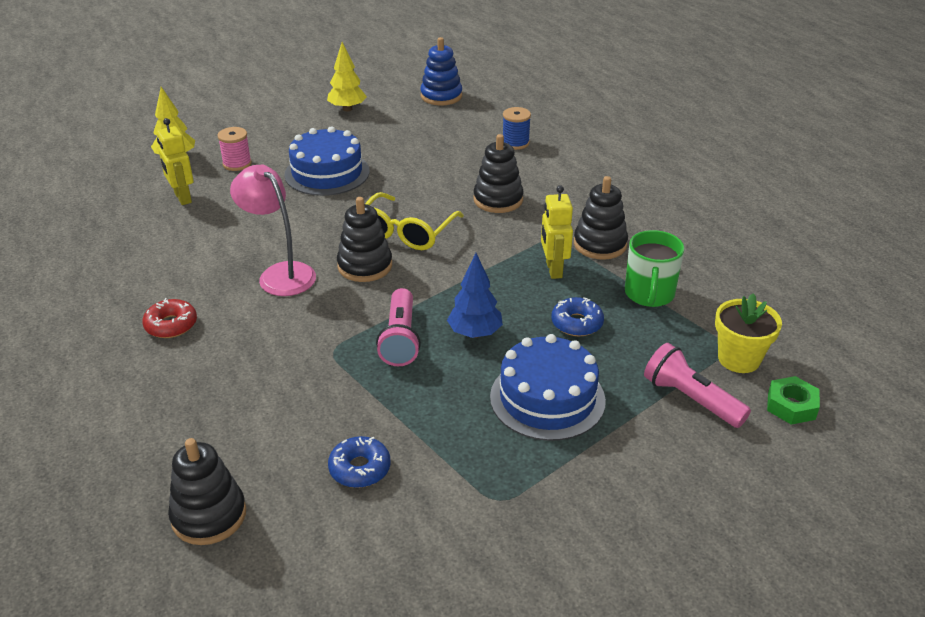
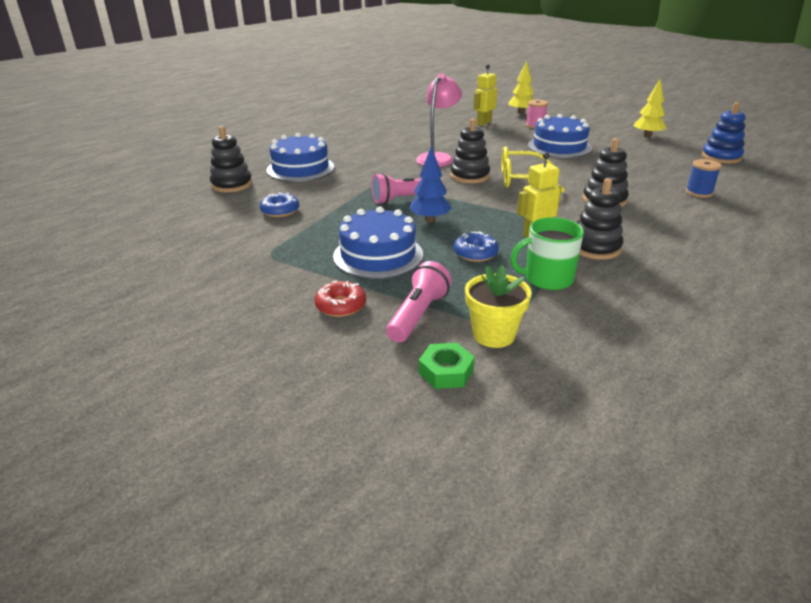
camera: 70 degrees right, 5 degrees down
red donut [142,298,197,338] -> red donut moved to [314,281,366,317]
none -> blue cake [266,133,335,182]

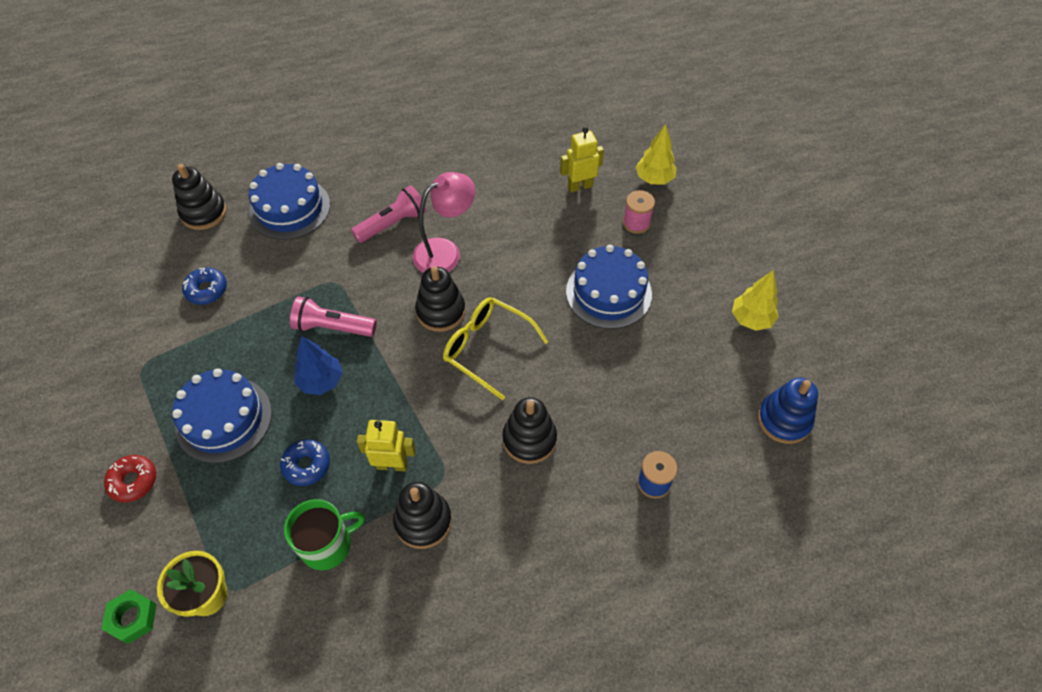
camera: 30 degrees right, 25 degrees up
pink flashlight [386,261,452,343] -> pink flashlight moved to [351,185,426,243]
green mug [510,217,584,290] -> green mug turned 135 degrees clockwise [284,499,365,570]

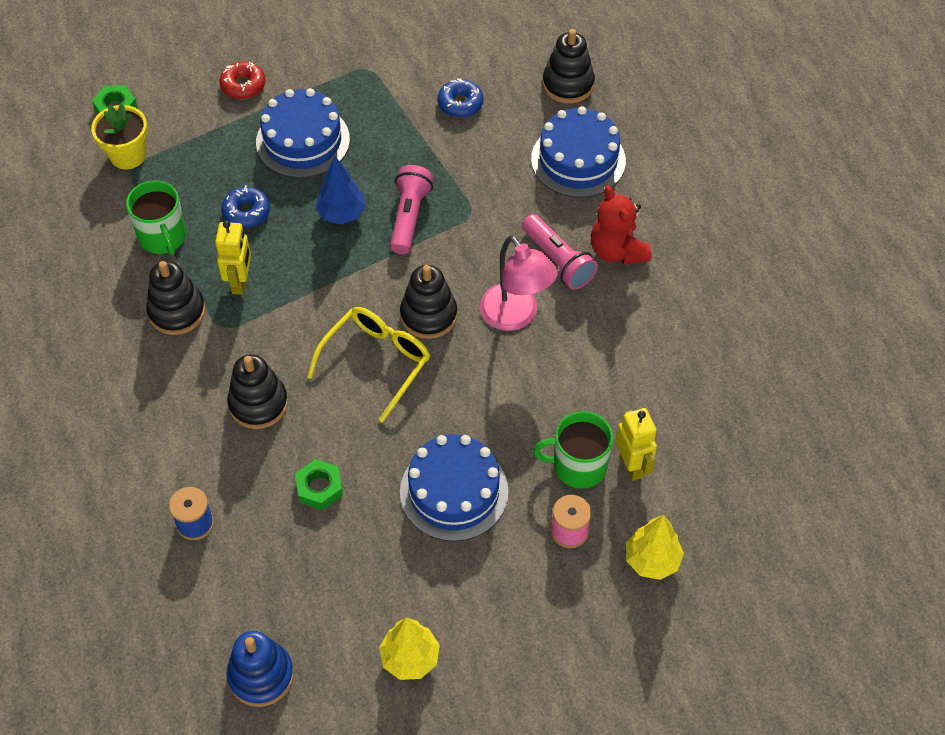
camera: 90 degrees right, 0 degrees up
none -> green nut [295,459,343,510]
none -> green mug [533,411,613,489]
none -> red teddy bear [591,185,652,265]

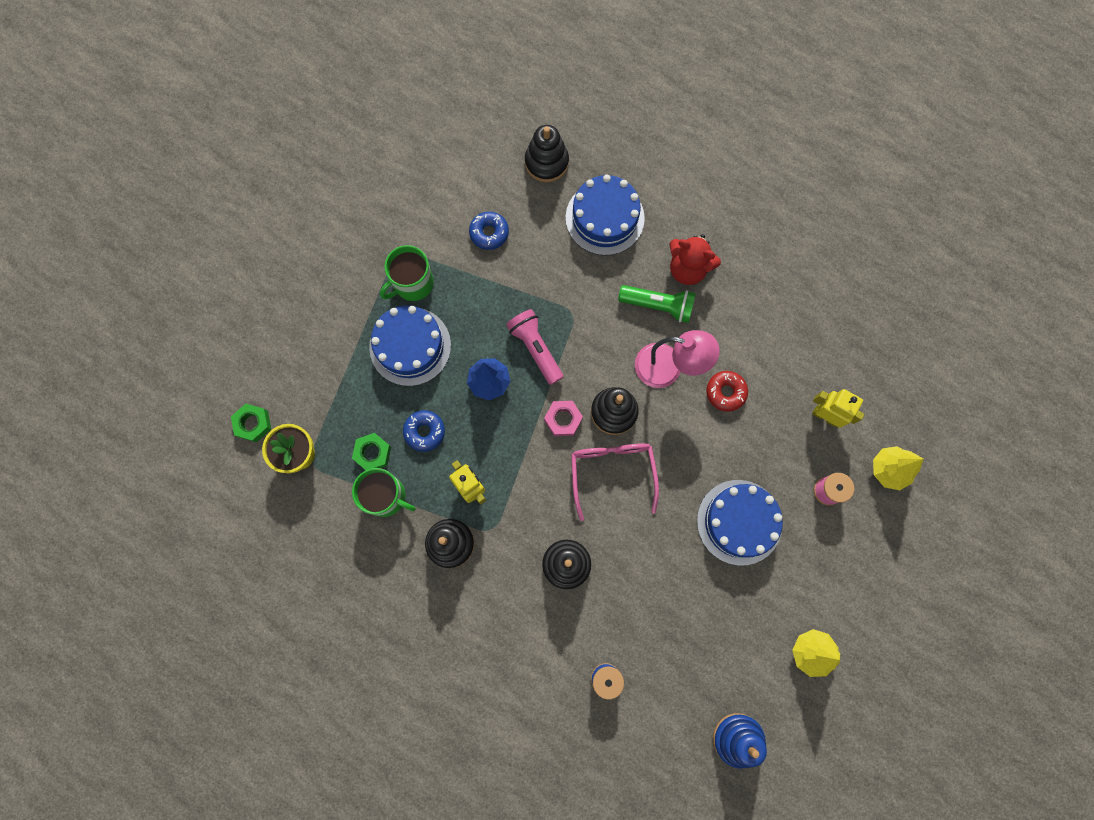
camera: 40 degrees left, 20 degrees up
red donut [220,61,265,99] -> red donut moved to [706,371,748,412]
green nut [295,459,343,510] -> green nut moved to [352,433,391,470]
yellow glasses [307,307,430,423] -> pink glasses [571,443,659,521]
pink flashlight [522,214,598,290] -> green flashlight [618,285,696,323]
green mug [533,411,613,489] -> green mug moved to [380,245,434,301]
none -> pink nut [544,401,583,436]

